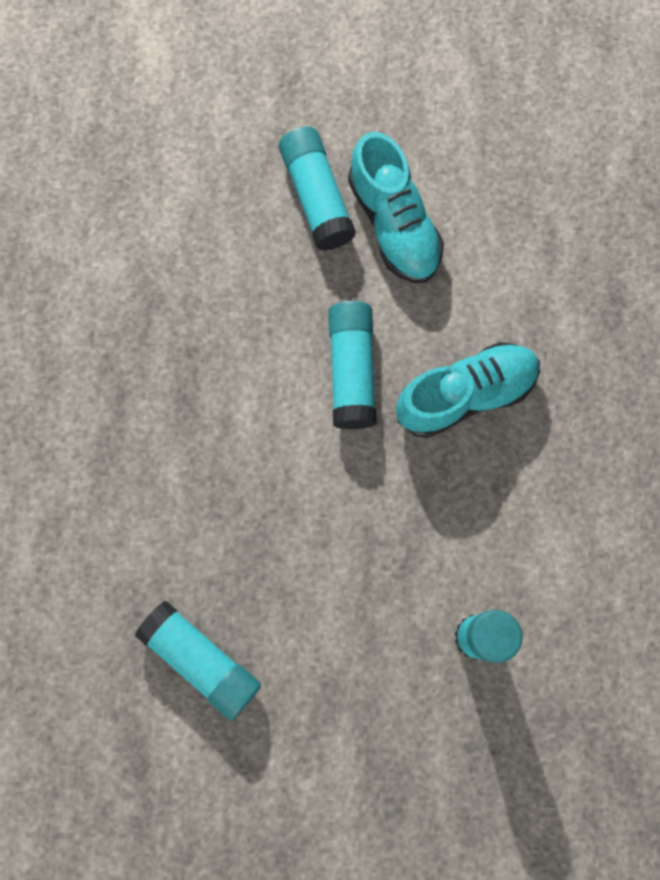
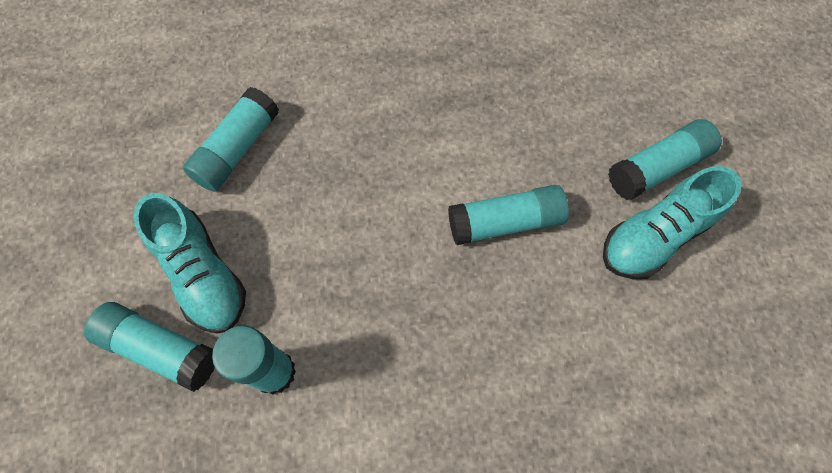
camera: 80 degrees right, 10 degrees down
turquoise shoe [396,342,540,438] -> turquoise shoe moved to [134,193,246,333]
none -> turquoise glue stick [84,302,215,392]

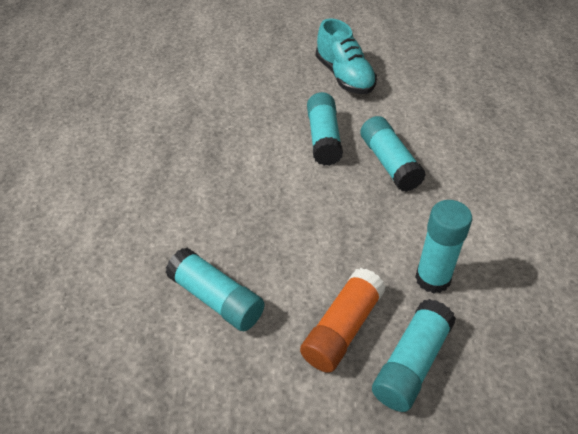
camera: 80 degrees left, 20 degrees down
turquoise shoe [134,193,246,333] -> orange glue stick [300,268,386,373]
turquoise glue stick [608,119,722,200] -> turquoise glue stick moved to [360,116,426,192]

